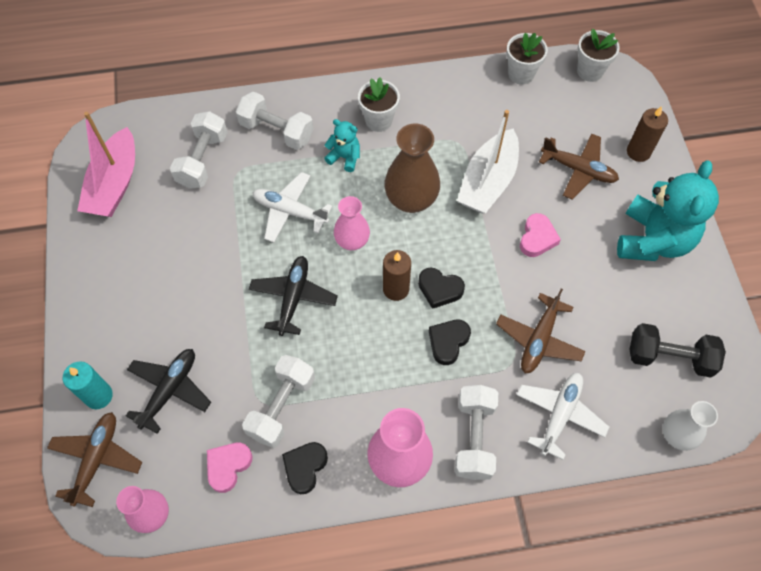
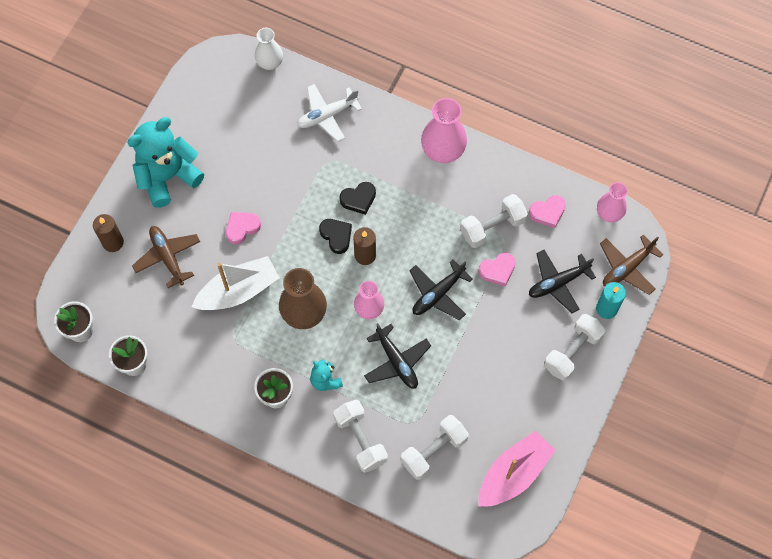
camera: 145 degrees left, 5 degrees up
white plane [253,172,333,243] -> black plane [364,323,431,389]
black heart [282,442,328,494] -> none
white dumbbell [455,385,498,480] -> white dumbbell moved to [544,314,606,381]
brown plane [496,289,586,373] -> none
black dumbbell [630,323,726,378] -> none
none -> pink heart [478,253,516,286]

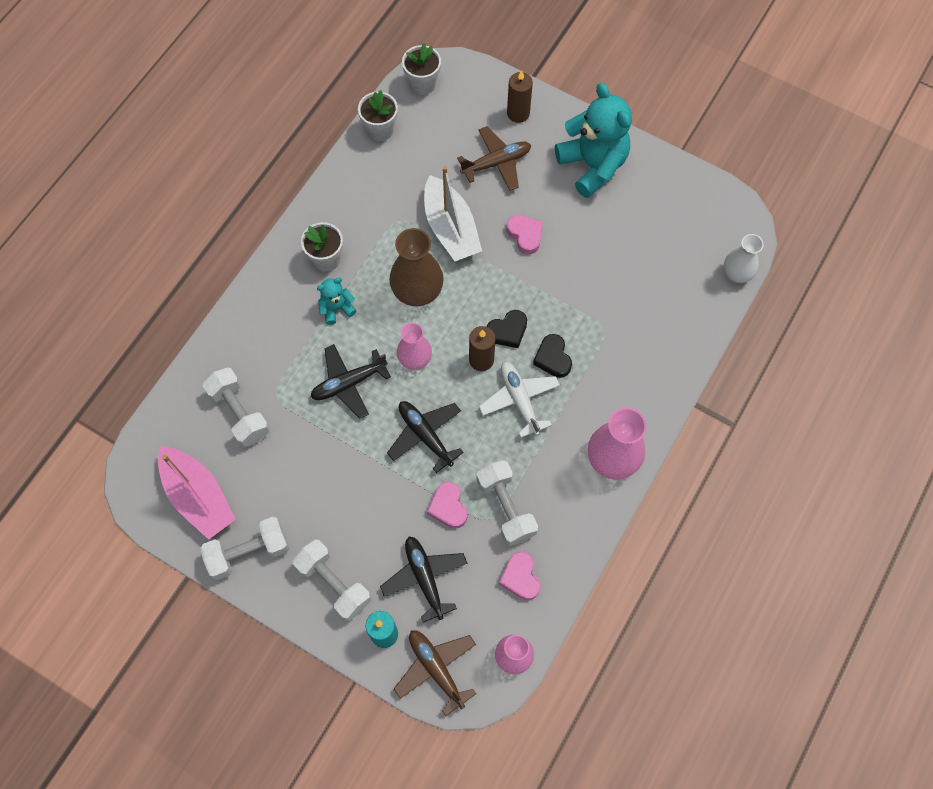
camera: 95 degrees right, 0 degrees up
white plane [297,84,362,142] -> white plane moved to [479,362,560,438]
white dumbbell [333,400,388,473] -> white dumbbell moved to [200,517,289,580]

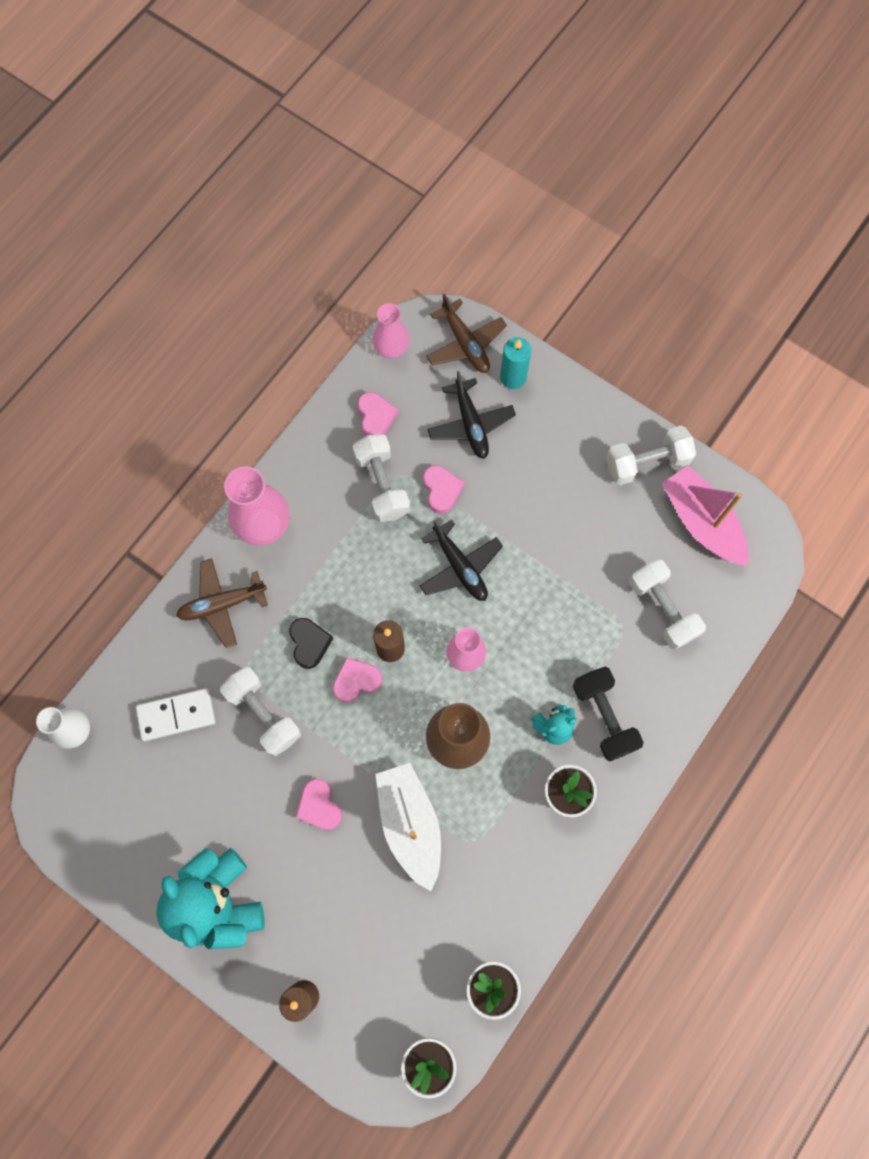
camera: 175 degrees left, 5 degrees up
white dumbbell [293,540,371,621] -> white dumbbell moved to [220,667,301,756]
black plane [311,344,391,419] -> none
brown plane [457,126,531,191] -> brown plane moved to [176,558,268,648]
white plane [479,362,560,438] -> none
black heart [486,310,527,348] -> pink heart [333,657,382,703]
none -> white domino [136,688,216,742]
none -> black dumbbell [573,667,643,761]

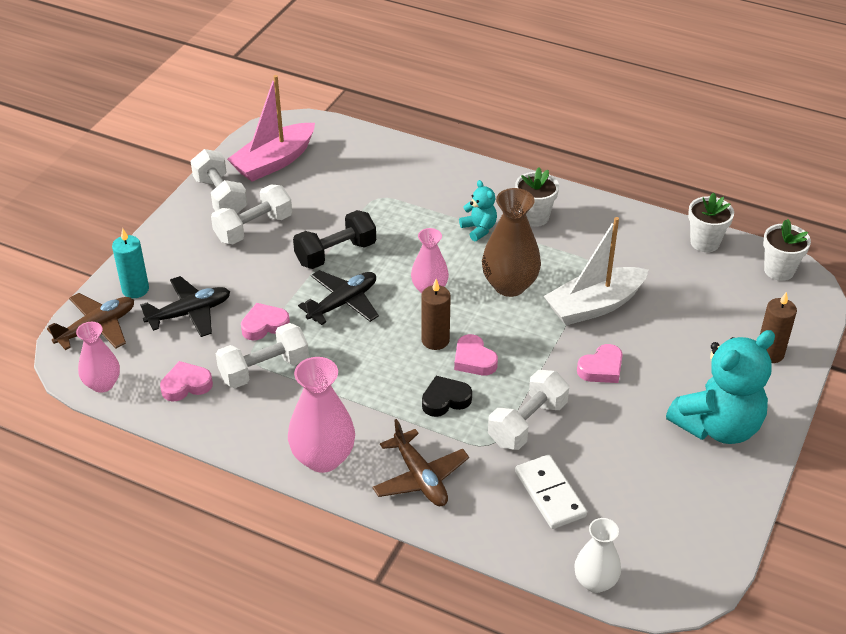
camera: 100 degrees left, 30 degrees down
black dumbbell [573,667,643,761] -> black dumbbell moved to [293,210,376,269]
white dumbbell [629,559,706,650] -> white dumbbell moved to [211,185,292,244]

